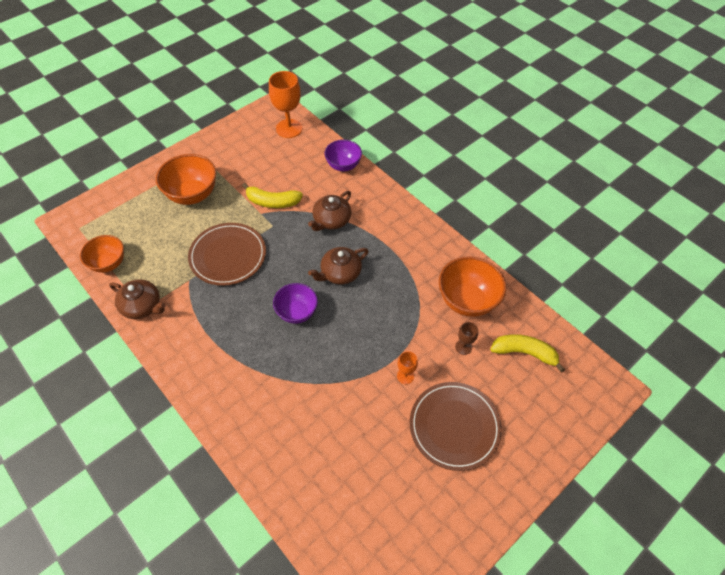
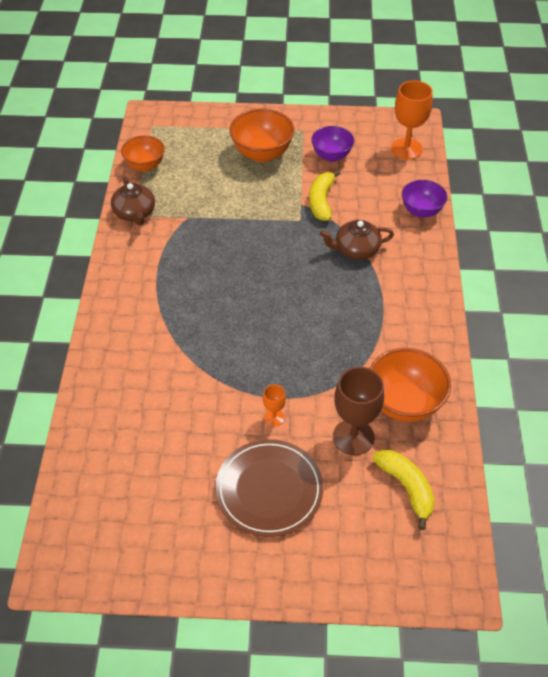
camera: 45 degrees right, 5 degrees down
brown plate [188,223,266,286] -> none
yellow banana [242,183,303,208] -> yellow banana turned 45 degrees clockwise [309,170,341,221]
purple bowl [273,283,318,324] -> purple bowl moved to [311,126,354,162]
brown teapot [308,247,369,284] -> none
brown goblet [455,322,479,355] -> brown goblet [333,367,384,455], size x2.02

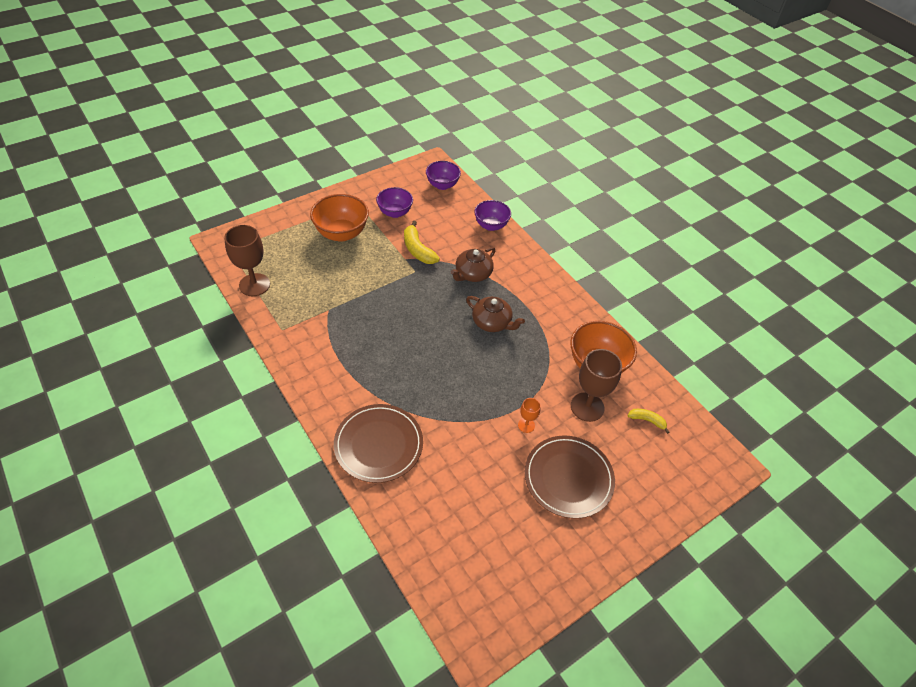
camera: 40 degrees left, 0 degrees up
brown teapot [111,176,155,225] -> brown teapot moved to [466,296,525,332]
orange bowl [121,135,165,172] -> brown goblet [224,225,270,296]
yellow banana [372,450,435,530] -> yellow banana [627,409,669,434], size x0.59
orange goblet [391,80,433,160] -> purple bowl [426,161,461,190]
none -> brown plate [334,404,423,483]

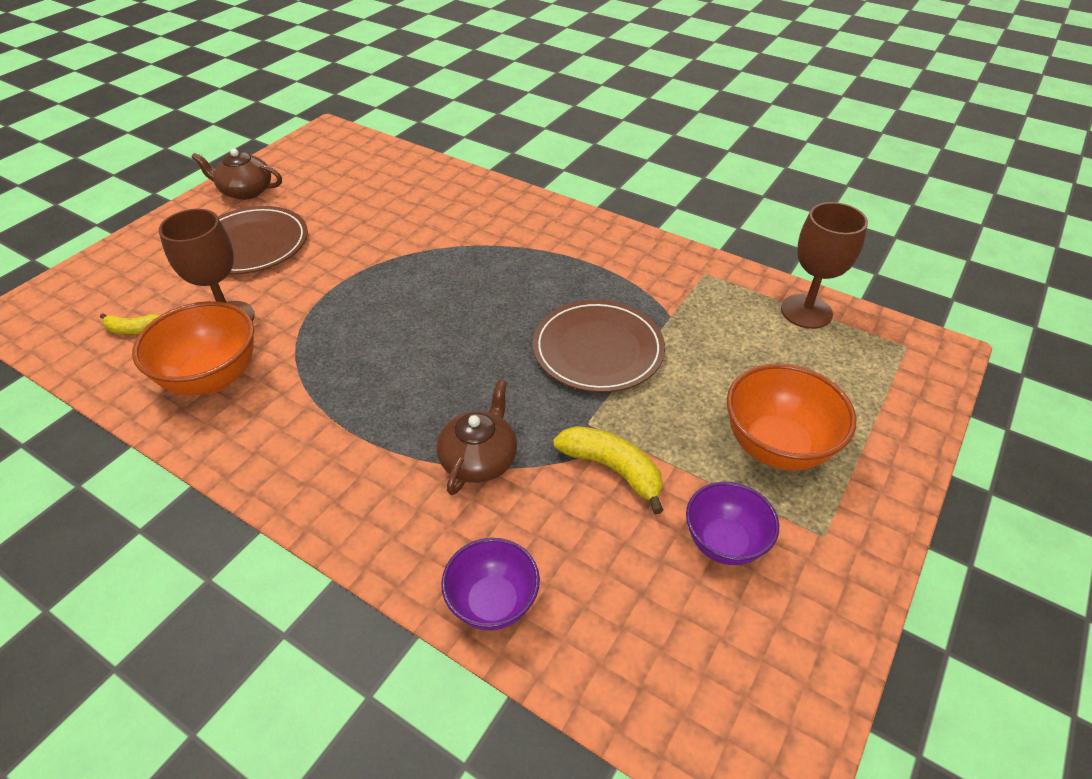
camera: 160 degrees right, 5 degrees down
brown plate [334,404,423,483] -> brown plate moved to [533,300,665,392]
purple bowl [426,161,461,190] -> none
brown teapot [466,296,525,332] -> brown teapot moved to [191,148,282,200]
orange goblet [518,398,541,433] -> none

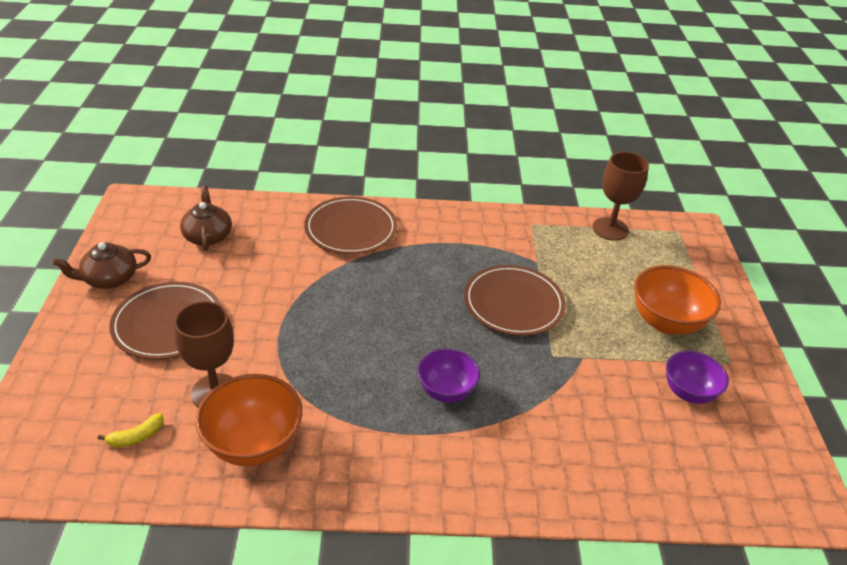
camera: 35 degrees left, 5 degrees down
brown teapot [437,380,517,495] -> brown teapot moved to [180,185,232,251]
purple bowl [441,538,540,630] -> purple bowl moved to [417,348,480,403]
yellow banana [553,426,664,514] -> none
none -> brown plate [304,196,397,254]

